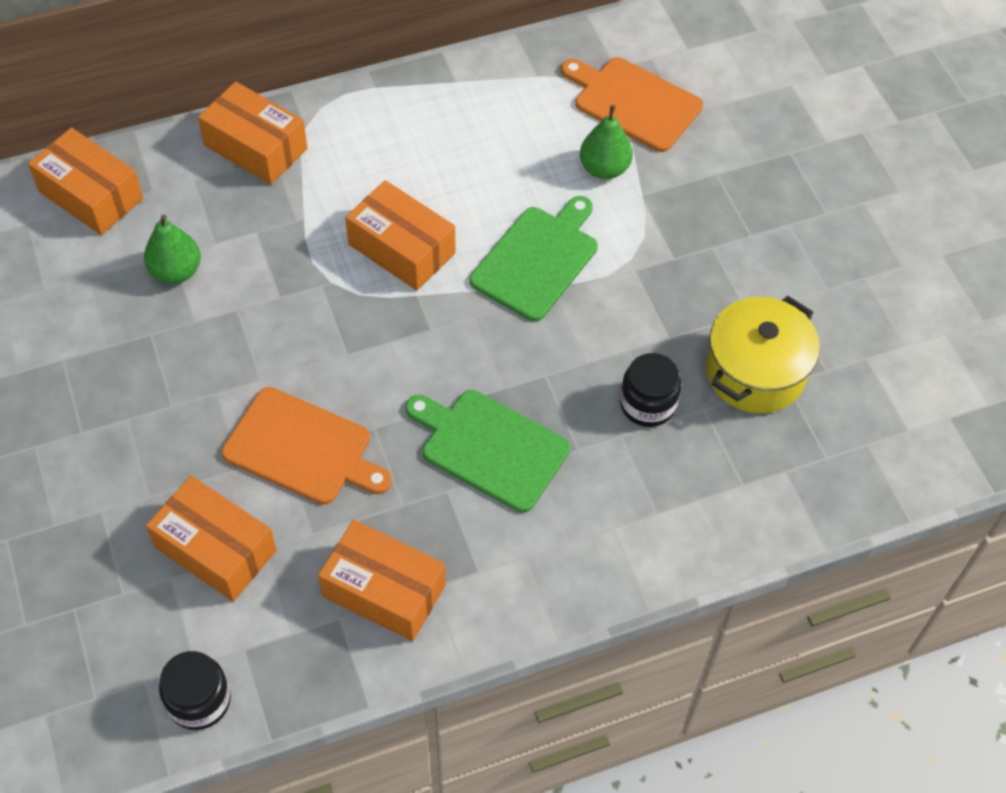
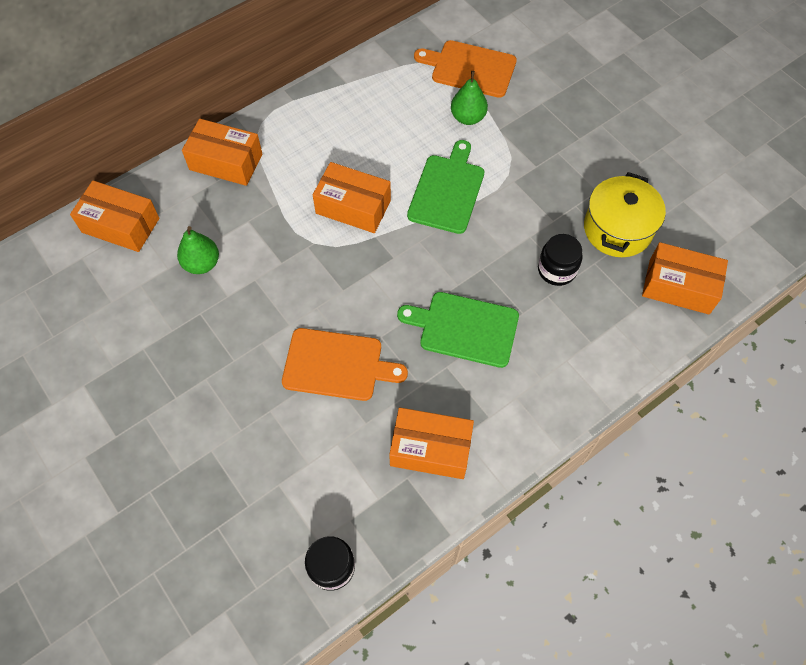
camera: 15 degrees left, 5 degrees up
orange box [146,476,277,601] -> orange box moved to [642,242,728,315]

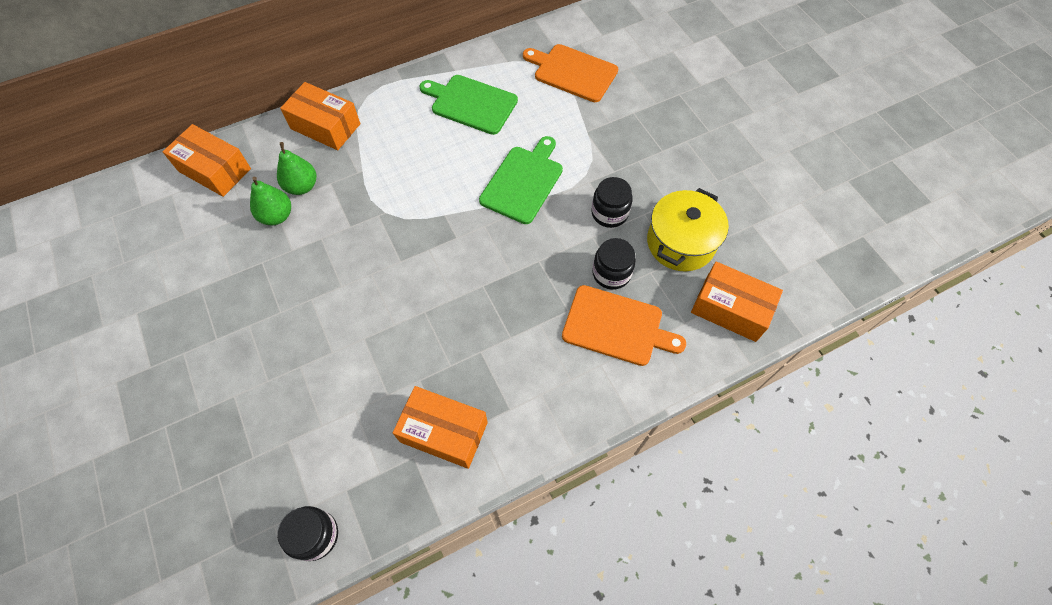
camera: 10 degrees right, 0 degrees up
orange cutting board [282,328,408,401] -> orange cutting board moved to [562,285,686,366]
orange box [313,162,391,233] -> none
green cutting board [397,292,519,368] -> green cutting board moved to [420,75,518,135]
green pear [451,71,488,125] -> green pear moved to [277,142,316,195]
none -> black jar [591,177,633,228]

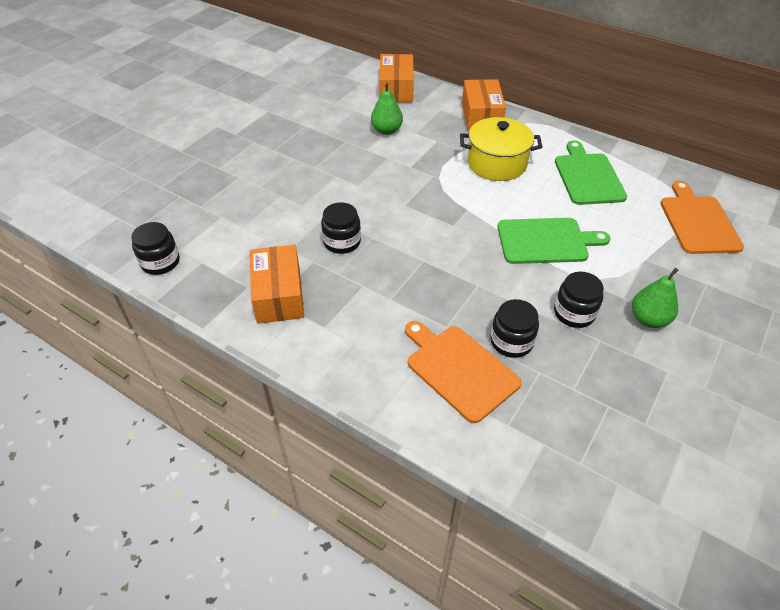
camera: 60 degrees right, 15 degrees down
green pear [277,142,316,195] -> green pear moved to [632,268,679,328]
orange cutting board [562,285,686,366] -> orange cutting board turned 150 degrees clockwise [405,321,522,423]
yellow pot [647,188,729,271] -> yellow pot moved to [460,117,542,181]
orange box [691,262,783,342] -> none
none -> black jar [321,202,361,254]

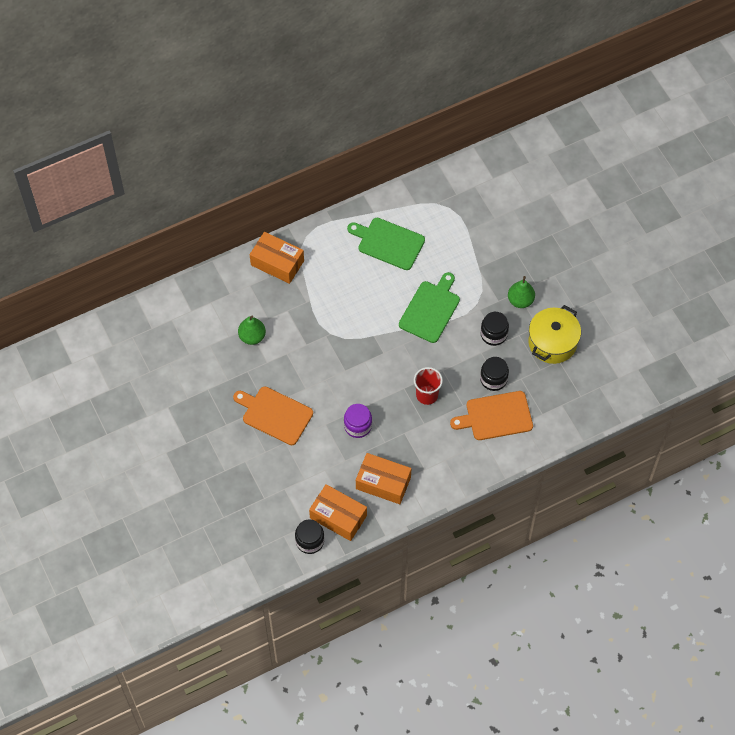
camera: 60 degrees left, 15 degrees up
black jar [321,202,361,254] -> purple jar [344,404,372,438]
orange box [379,54,414,103] -> orange box moved to [309,484,367,541]
yellow pot [460,117,542,181] -> yellow pot moved to [528,305,581,364]
orange cutting board [660,181,744,254] -> orange cutting board moved to [233,386,313,445]
none -> red cup [414,367,443,405]

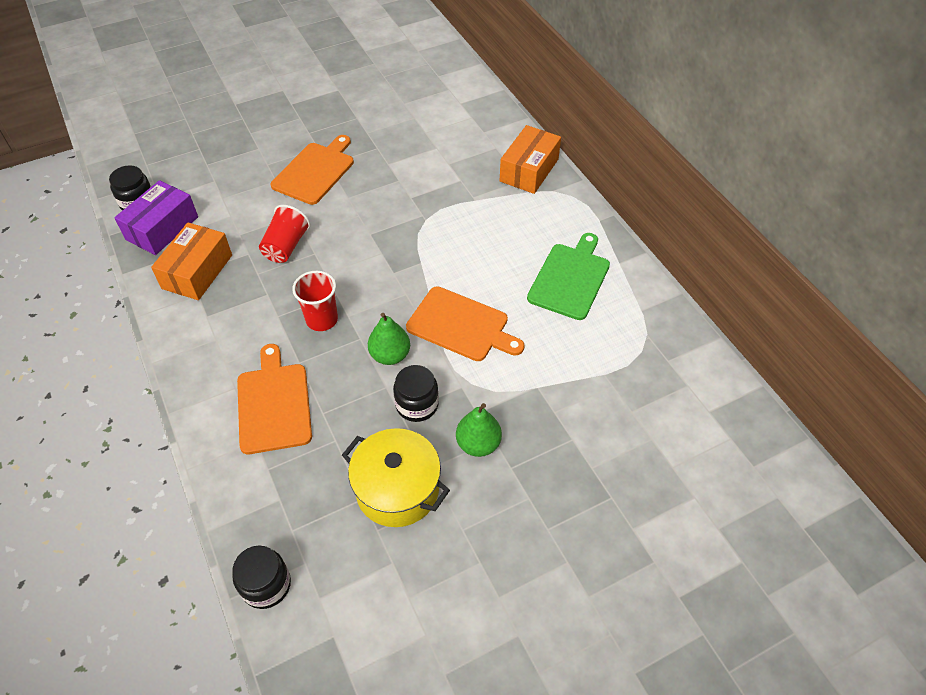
camera: 90 degrees right, 10 degrees down
green pear [238,315,266,345] -> green pear moved to [368,313,410,365]
orange box [309,484,367,541] -> purple box [114,180,198,255]
purple jar [344,404,372,438] -> red cup [259,205,310,263]
green cutting board [399,272,460,343] -> orange cutting board [406,286,525,361]
black jar [480,357,509,391] -> black jar moved to [232,546,291,609]

